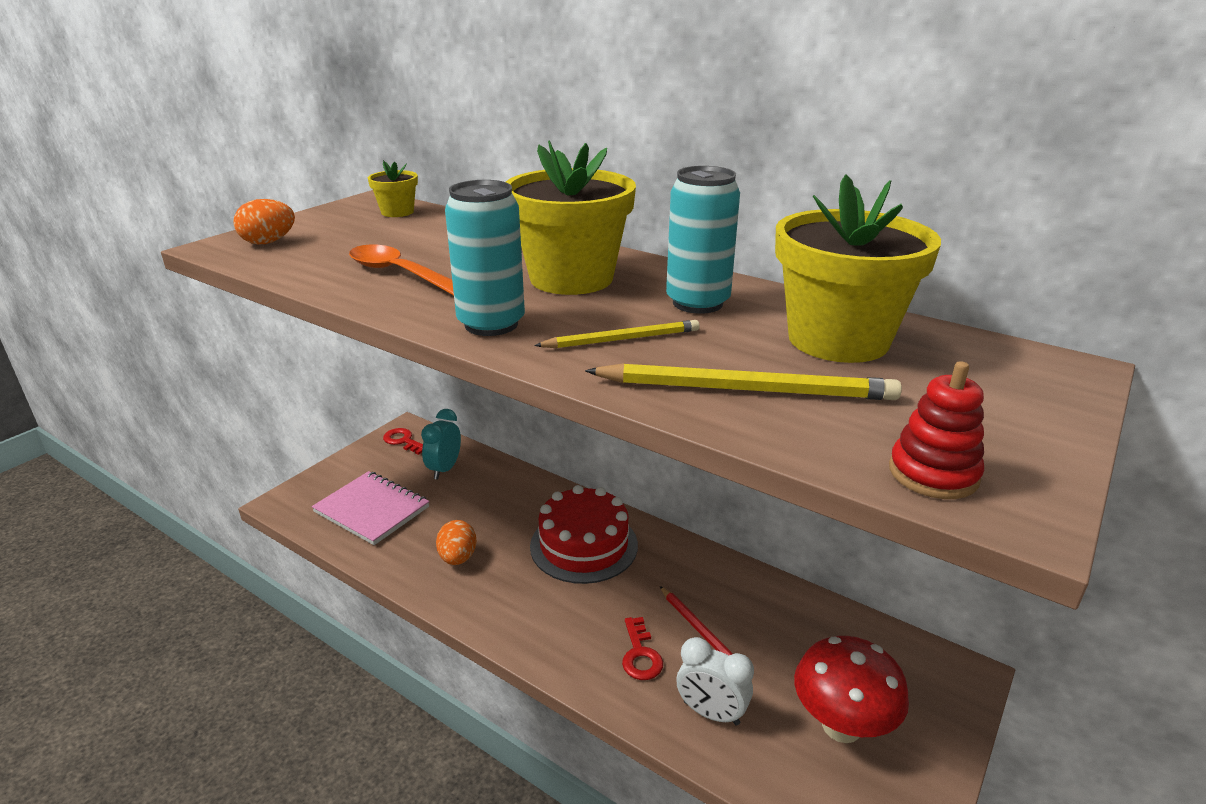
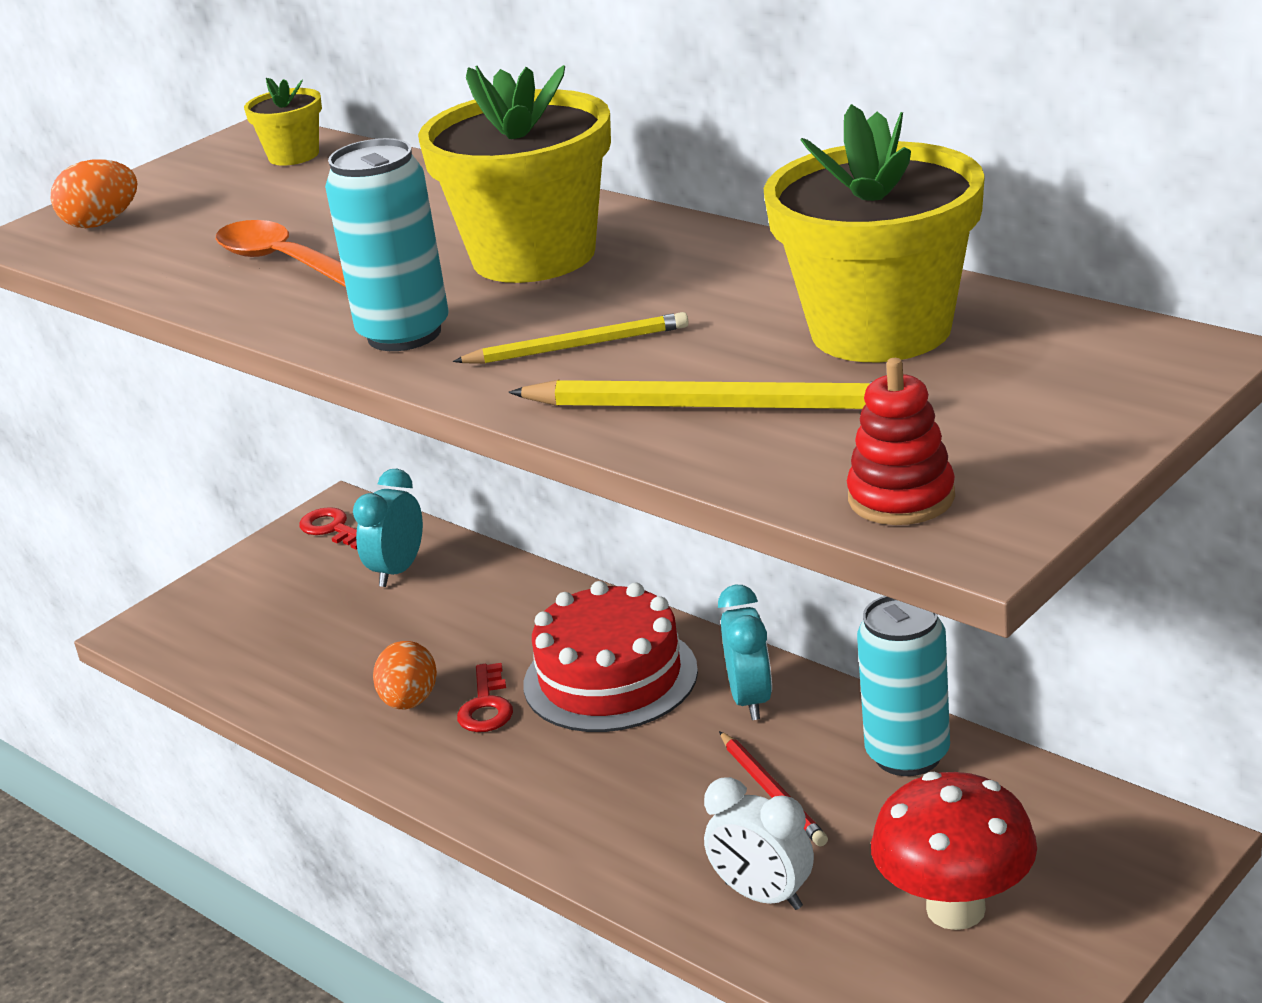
camera: 10 degrees right, 0 degrees up
pink notebook [312,471,430,545] -> none
red key [622,617,663,680] -> red key moved to [457,663,513,732]
turquoise can [666,166,740,314] -> turquoise can moved to [857,596,950,776]
none -> turquoise clock [718,585,772,720]

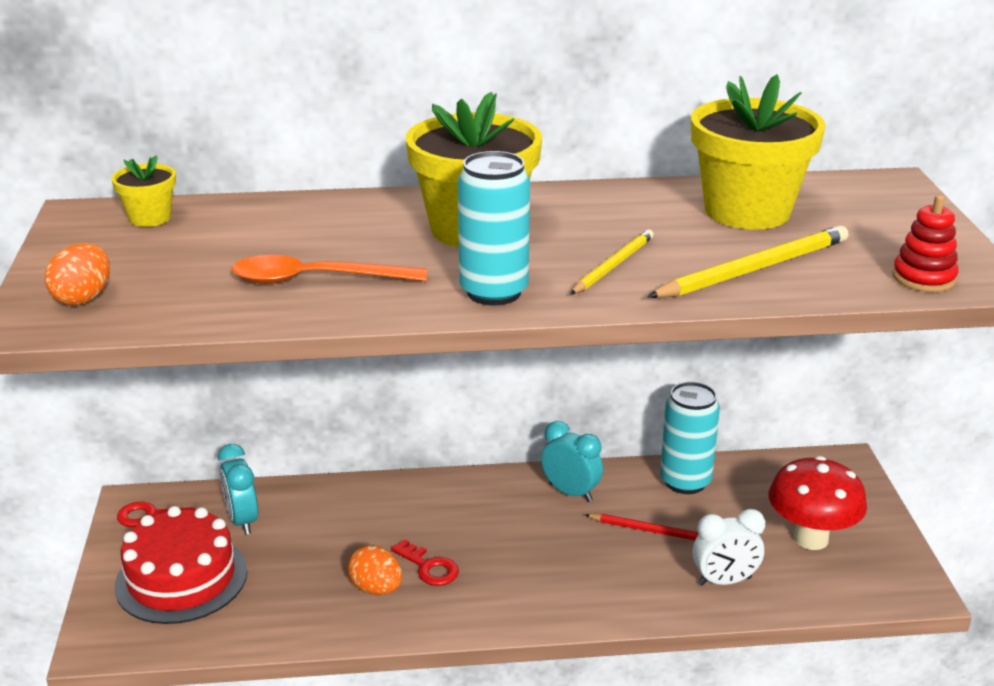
camera: 50 degrees left, 0 degrees up
red cake [524,581,698,732] -> red cake moved to [115,506,247,624]

